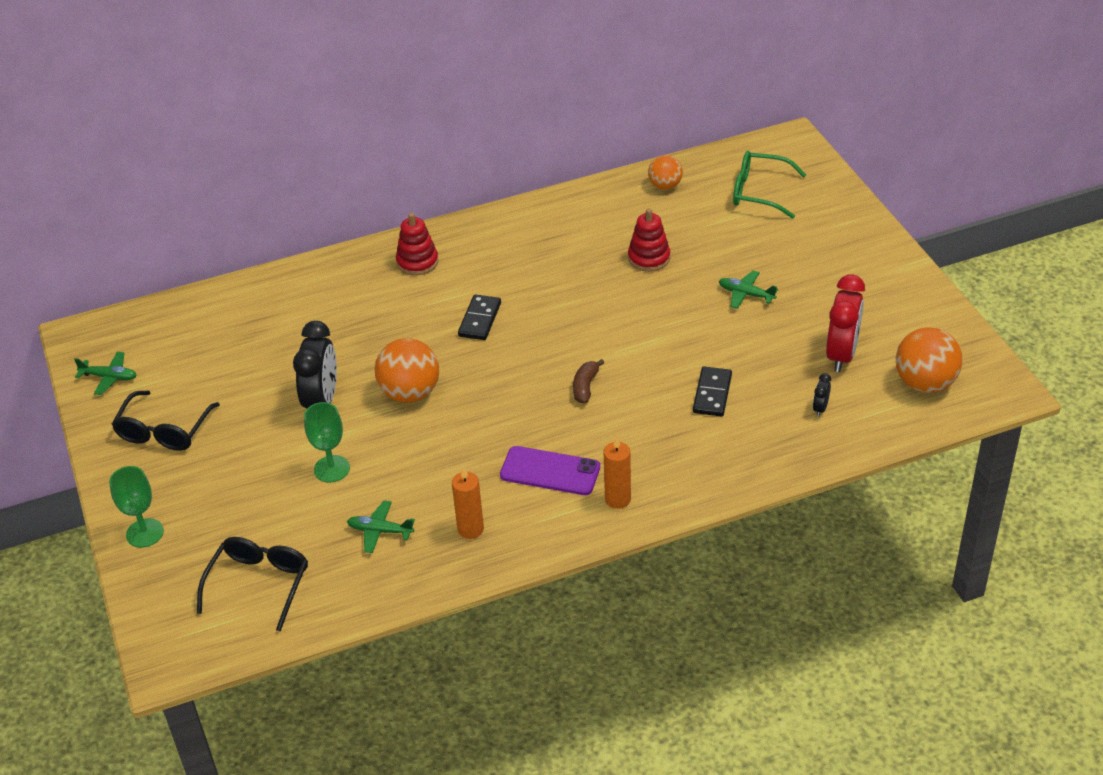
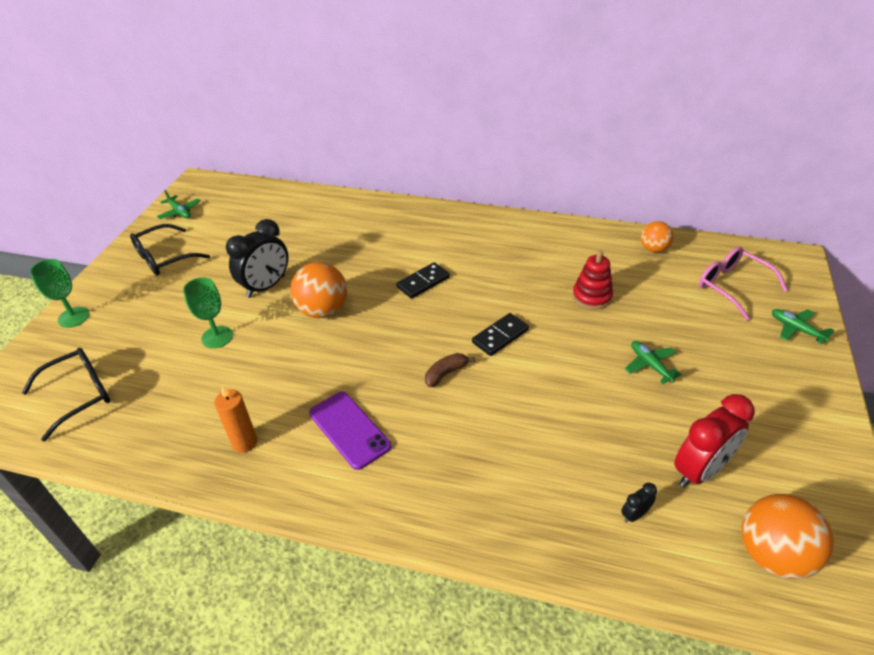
camera: 35 degrees right, 0 degrees up
green plane [347,501,415,553] -> green plane moved to [772,309,835,344]
red stacking toy [396,213,439,276] -> none
orange candle [604,436,631,509] -> none
black domino [693,367,732,416] -> black domino moved to [472,313,529,356]
green glasses [733,151,806,219] -> pink glasses [699,247,788,321]

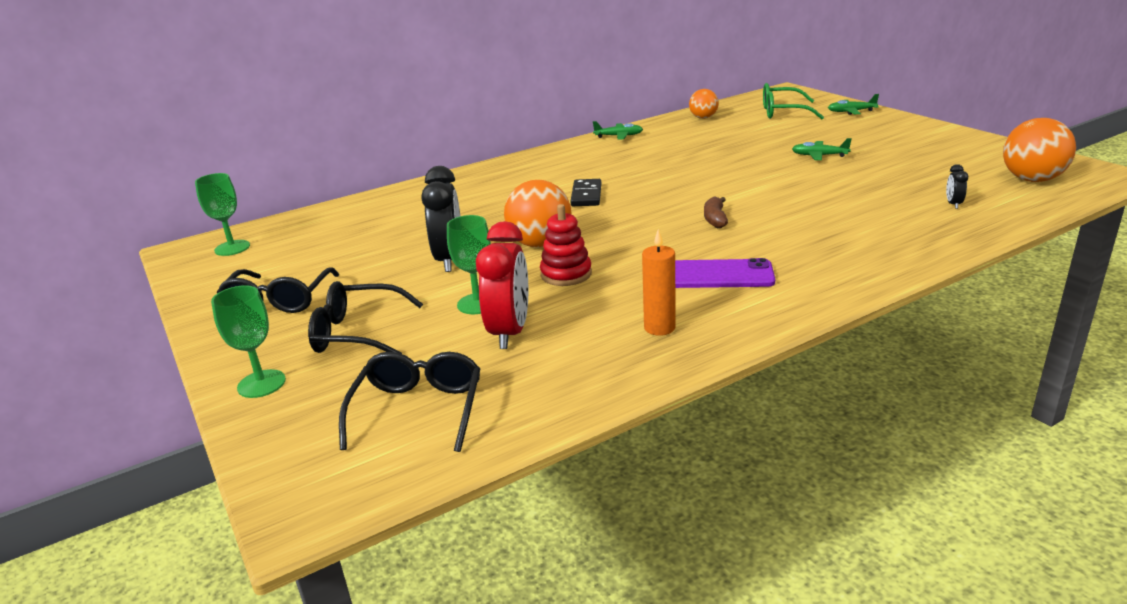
camera: 45 degrees left, 15 degrees down
green plane [157,190,200,219] -> green plane moved to [593,121,643,140]
black domino [472,313,529,356] -> none
red stacking toy [572,251,613,310] -> red stacking toy moved to [540,204,592,286]
red clock [674,394,755,488] -> red clock moved to [476,221,528,349]
pink glasses [699,247,788,321] -> green glasses [763,83,824,119]
none -> green goblet [195,173,250,256]
none -> black glasses [308,281,423,354]

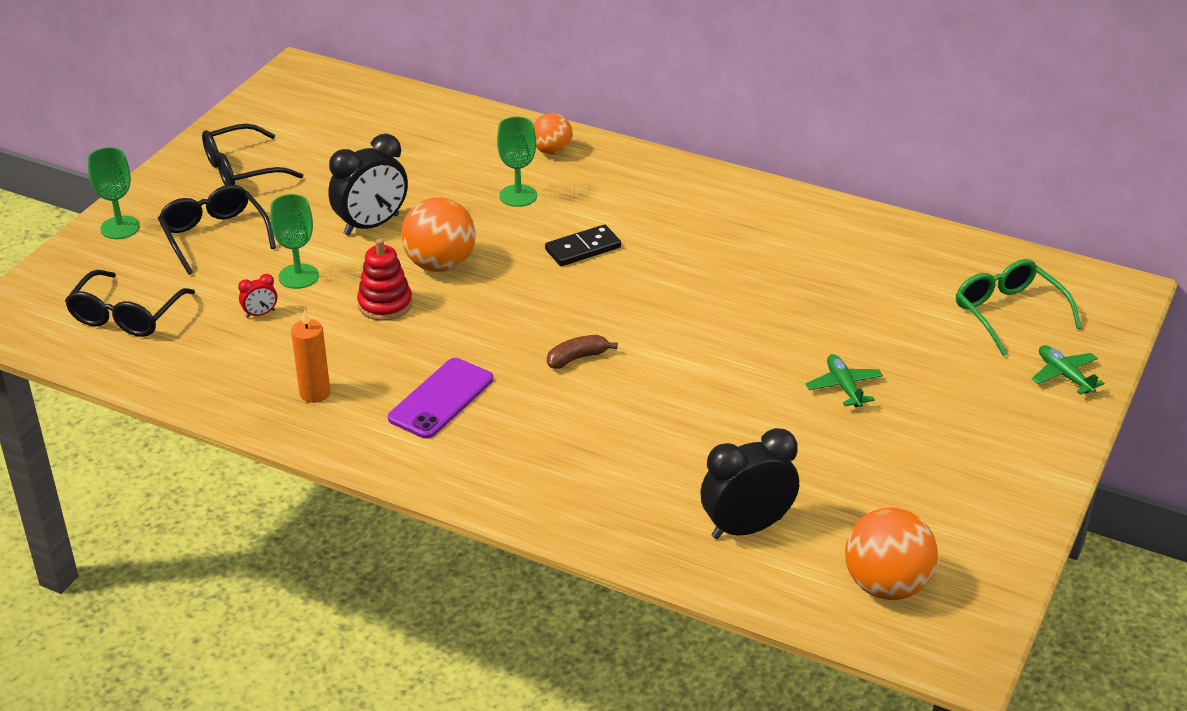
camera: 55 degrees right, 10 degrees up
green goblet [195,173,250,256] -> green goblet moved to [497,117,537,207]
black glasses [339,352,481,452] -> black glasses turned 135 degrees clockwise [65,270,195,337]
red clock [476,221,528,349] -> red clock [238,274,277,318], size x0.44
green plane [593,121,643,140] -> none
purple phone [675,258,775,288] -> purple phone turned 60 degrees clockwise [388,358,493,439]
orange ball [689,89,719,119] -> orange ball moved to [534,113,573,155]
black clock [946,164,968,209] -> black clock [701,428,799,539], size x2.27

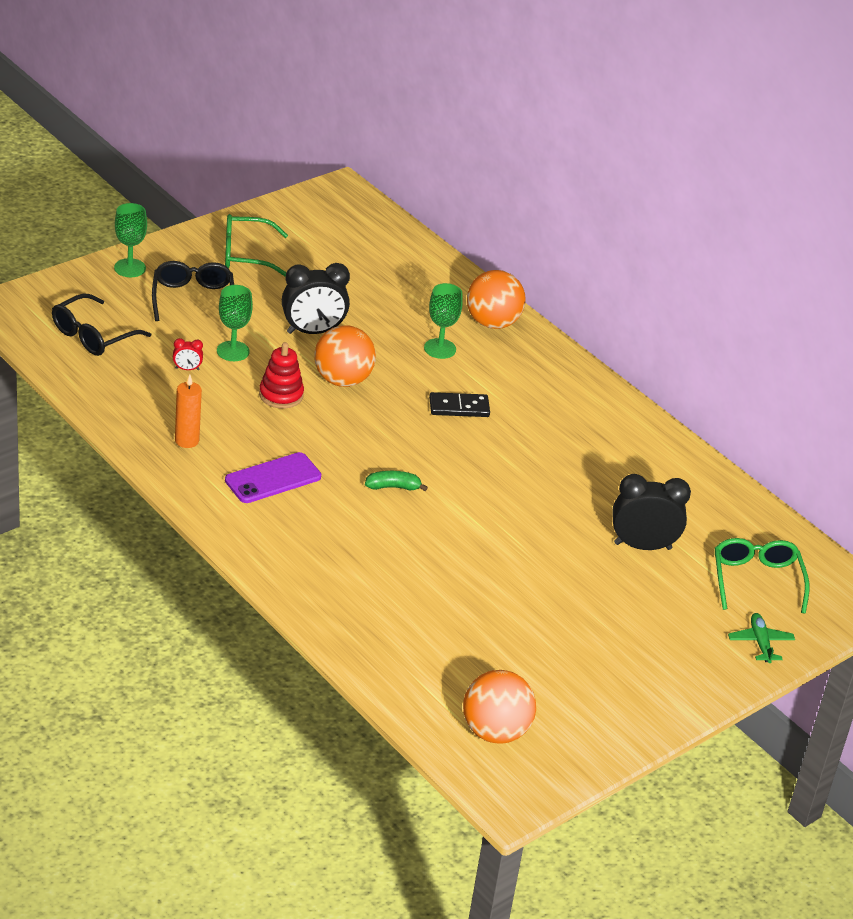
camera: 20 degrees right, 0 degrees up
black glasses [202,124,303,185] -> green glasses [225,214,288,277]
orange ball [534,113,573,155] -> orange ball [467,270,525,329], size x1.63
brown banana [547,335,618,369] -> green banana [365,471,428,491]
black clock [701,428,799,539] -> black clock moved to [612,474,691,550]
green plane [806,354,883,407] -> none

